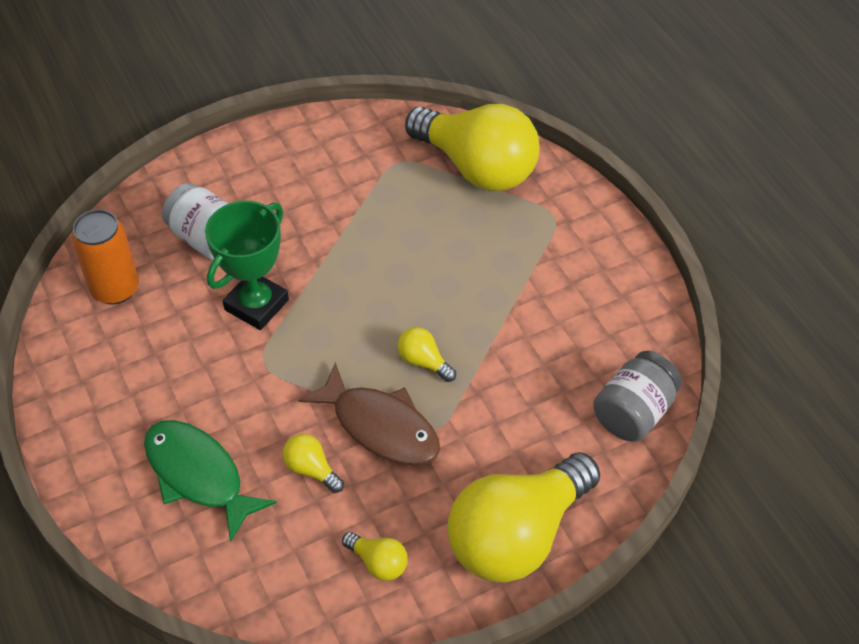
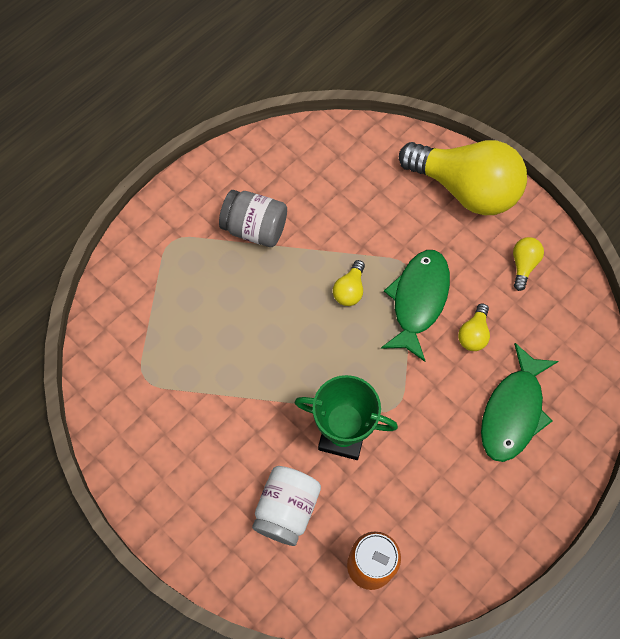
camera: 110 degrees left, 15 degrees up
brown fish [298,362,440,466] -> green fish [381,250,450,362]
yellow light bulb [405,104,540,191] -> none
grey jar [593,351,682,442] -> grey jar moved to [219,190,287,247]

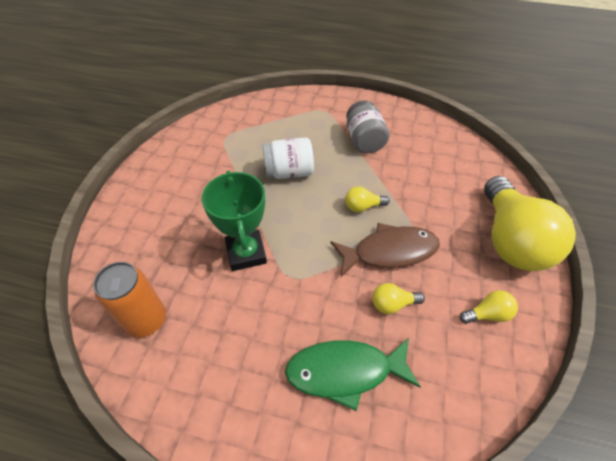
camera: 60 degrees right, 15 degrees down
white jar [252,466,321,546] -> white jar moved to [262,137,314,179]
green fish [381,250,450,362] -> brown fish [331,223,440,277]

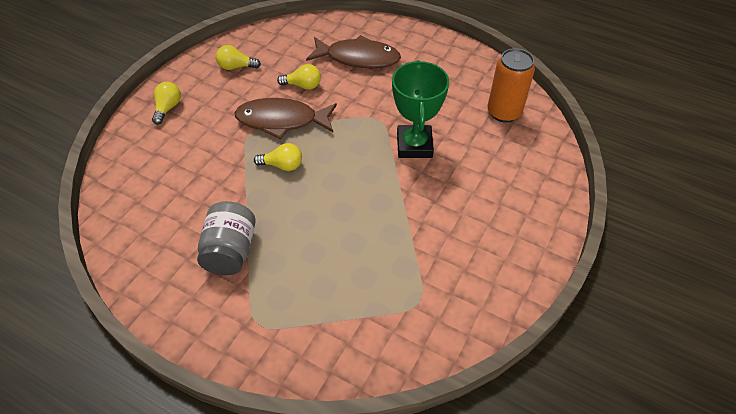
camera: 165 degrees left, 0 degrees up
white jar [262,137,314,179] -> none
green fish [285,338,421,411] -> brown fish [306,35,401,68]
yellow light bulb [484,176,576,271] -> yellow light bulb [152,82,181,125], size x0.40

